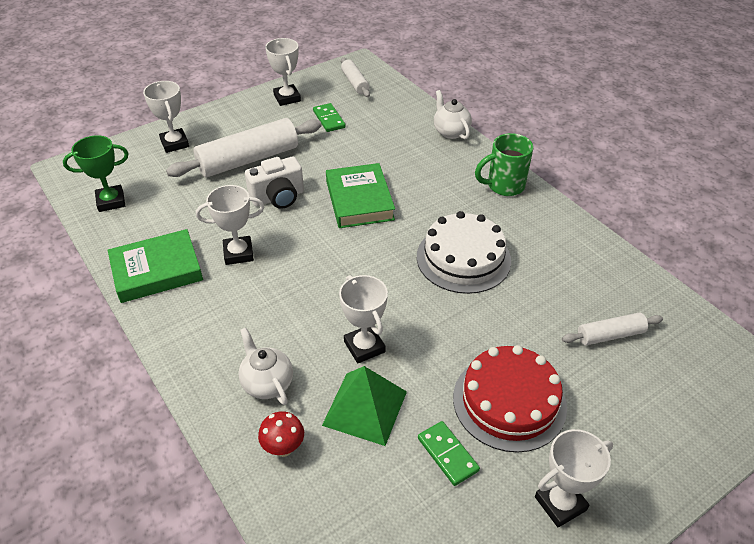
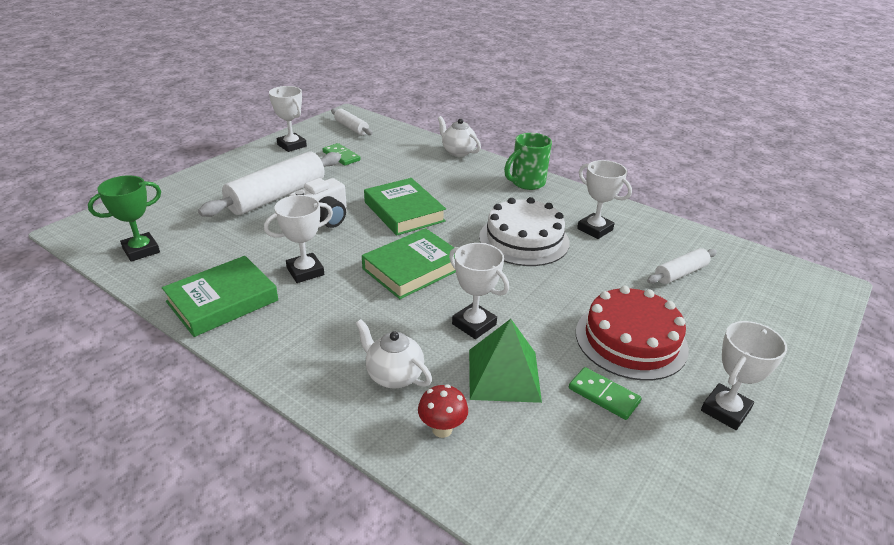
camera: 20 degrees left, 10 degrees down
white trophy [143,81,189,153] -> white trophy moved to [577,160,632,239]
none -> green book [362,228,456,299]

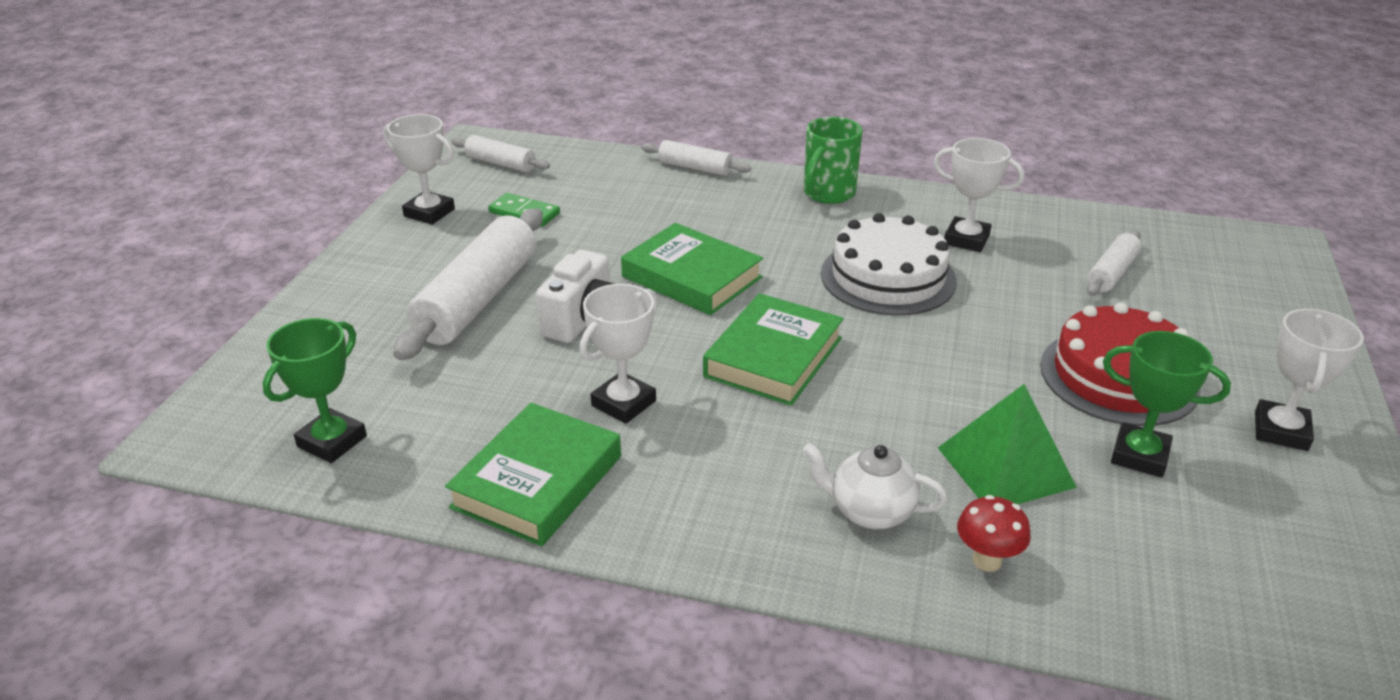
camera: 20 degrees left, 0 degrees up
white teapot [438,116,481,157] -> white rolling pin [641,140,751,176]
white trophy [449,243,509,339] -> none
green domino [569,367,642,420] -> green trophy [1103,331,1231,478]

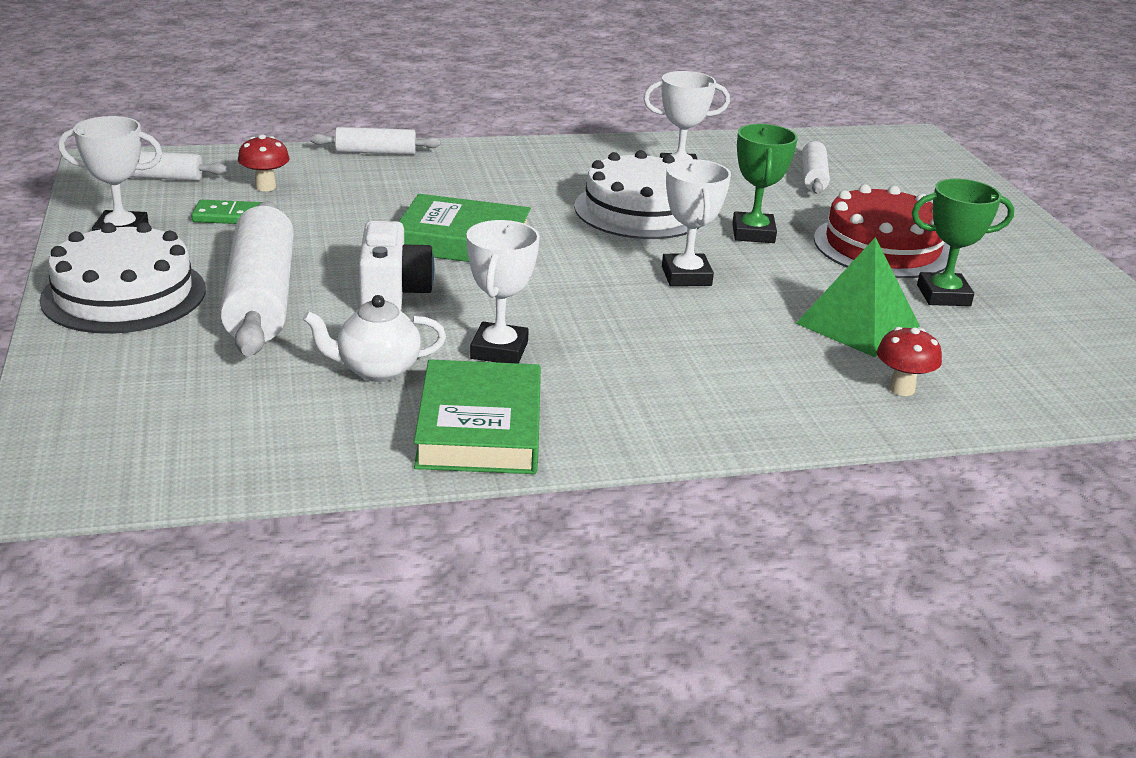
camera: 30 degrees left, 5 degrees down
green trophy [262,318,367,463] -> green trophy moved to [732,124,798,243]
green book [703,293,844,406] -> none
white teapot [803,443,947,529] -> white teapot moved to [303,295,446,382]
green mug [804,117,863,204] -> none
white trophy [1255,309,1364,451] -> white trophy moved to [662,159,731,286]
none -> white cake [40,222,206,334]
none -> red mushroom [238,134,290,191]

